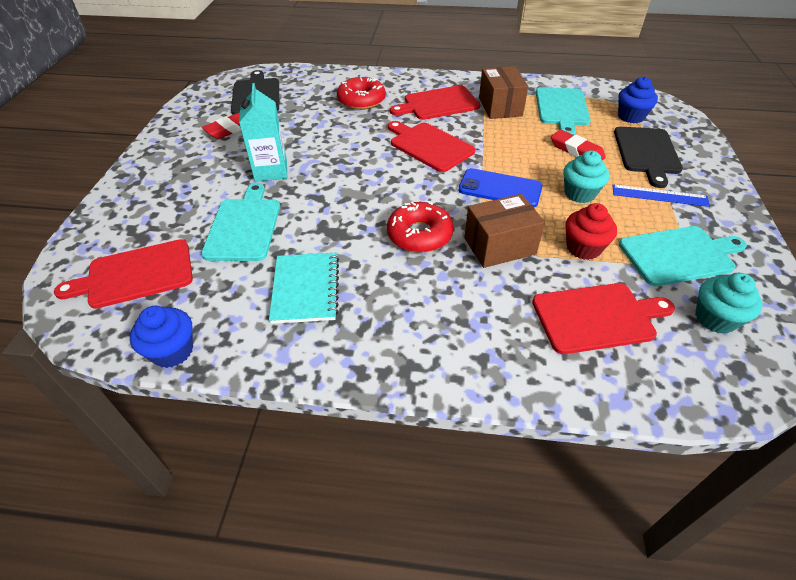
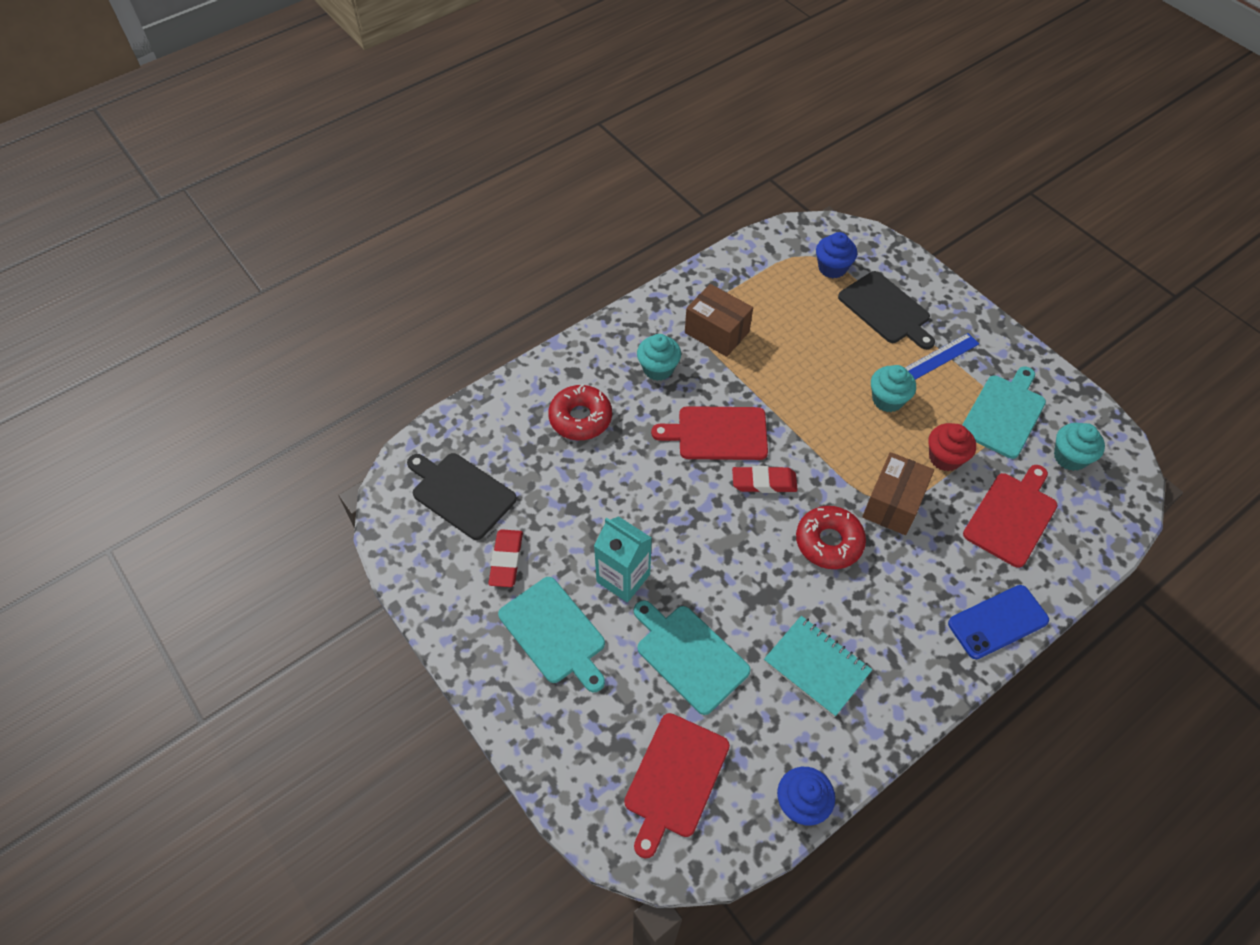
camera: 45 degrees left, 10 degrees up
red cutting board [390,85,480,120] -> turquoise cupcake [637,334,681,381]
blue phone [458,168,543,207] -> blue phone moved to [948,585,1049,659]
turquoise cutting board [536,87,591,135] -> turquoise cutting board moved to [498,577,605,692]
red eraser [551,130,606,160] -> red eraser moved to [732,466,798,493]

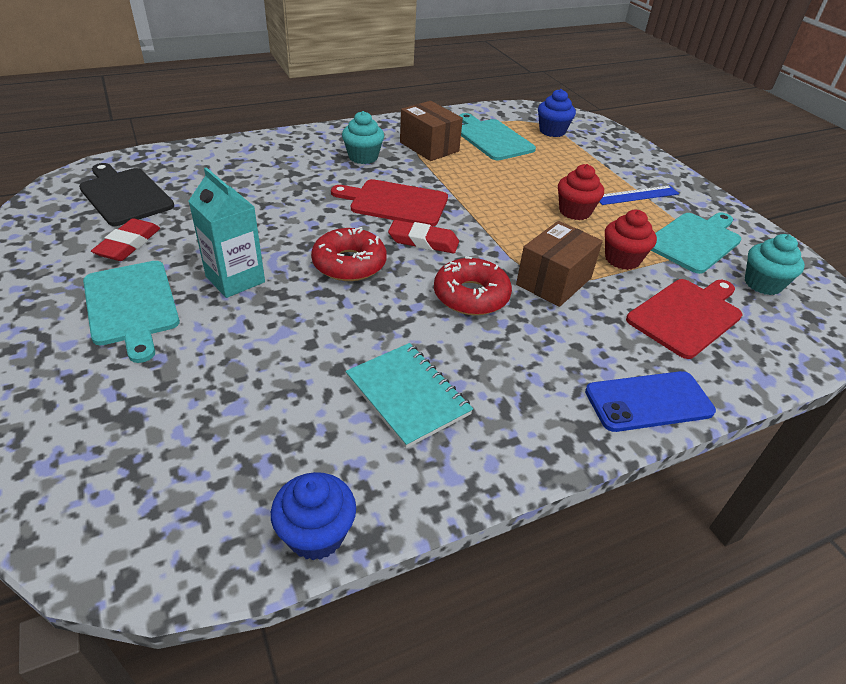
camera: 10 degrees right, 15 degrees down
red donut [548,384,612,440] -> red donut moved to [311,227,387,281]
red cutting board [624,713,730,859] -> none
turquoise cutting board [634,600,751,715] -> turquoise cutting board moved to [459,113,536,161]
black cutting board [838,271,935,350] -> none
turquoise cupcake [871,365,916,412] -> red cupcake [558,164,604,220]

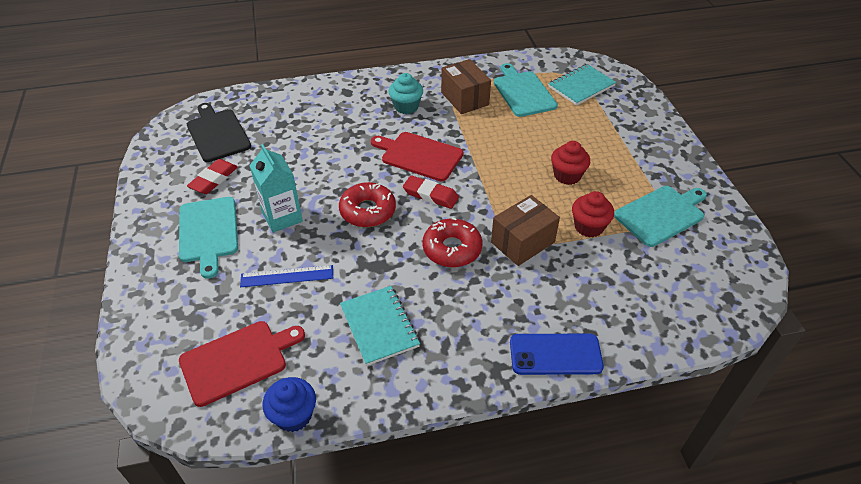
camera: 15 degrees right, 5 degrees up
blue cupcake [538,89,576,137] -> turquoise notebook [548,64,616,106]
blue ruler [599,185,679,205] -> blue ruler moved to [240,265,333,287]
red cutting board [626,279,742,359] -> red cutting board moved to [179,321,305,407]
turquoise cupcake [745,234,805,295] -> none

